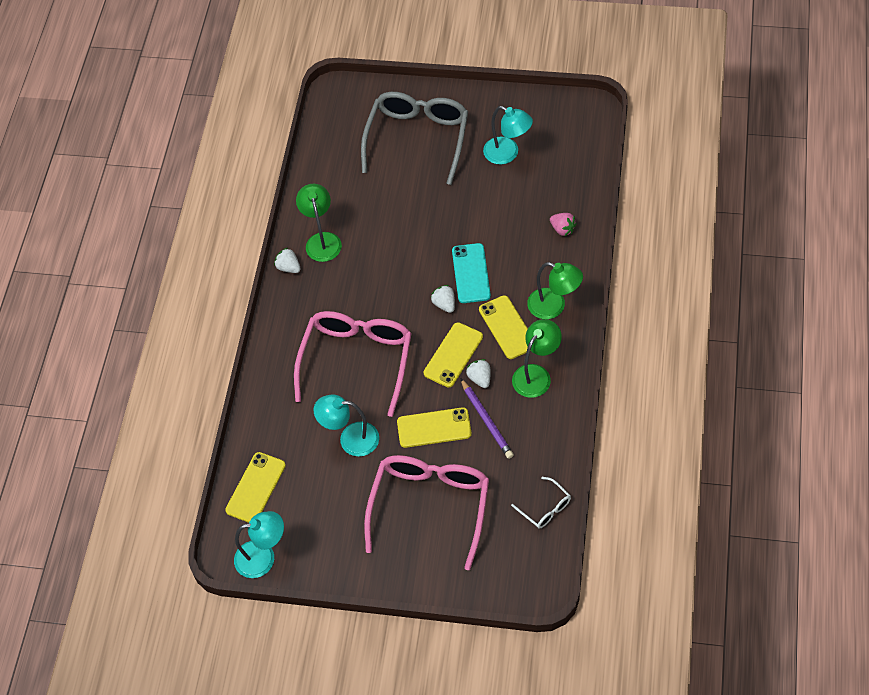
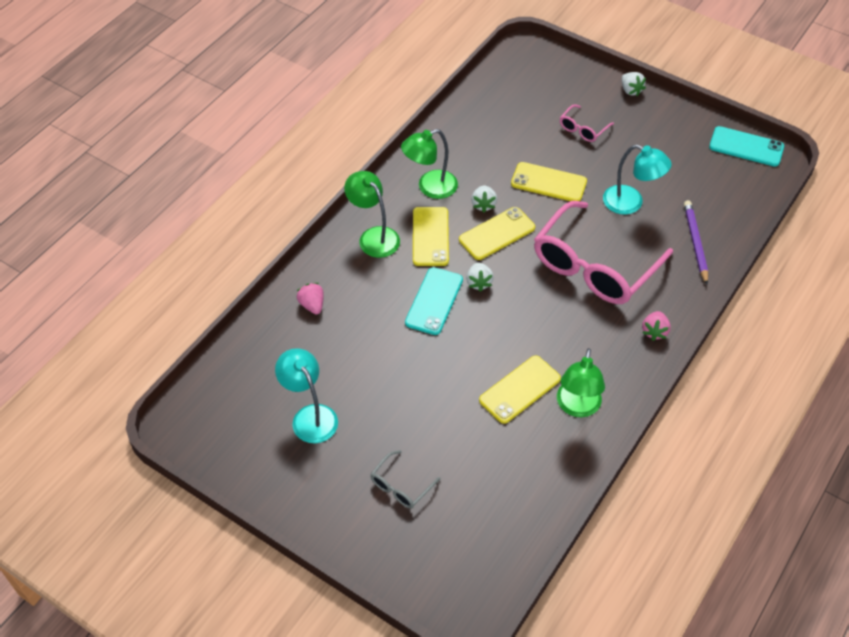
camera: 160 degrees left, 5 degrees down
yellow phone [225,452,286,523] -> yellow phone moved to [479,356,561,424]
turquoise lamp [234,511,284,578] -> turquoise phone [709,126,784,166]
white strawberry [274,248,301,273] -> white strawberry moved to [622,72,646,96]
grey glasses [361,92,468,185] -> grey glasses [370,450,440,508], size x0.43
pink glasses [364,455,489,570] -> pink glasses [560,104,614,142], size x0.43
purple pencil [460,378,514,459] -> purple pencil moved to [684,200,708,284]
white glasses [511,477,571,529] -> none
none -> pink strawberry [642,311,671,341]

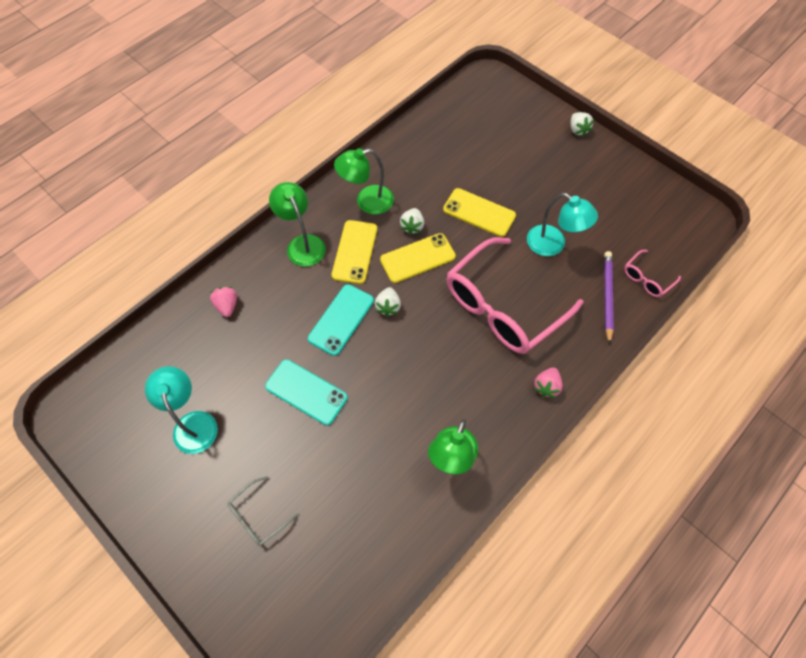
camera: 10 degrees right, 10 degrees up
yellow phone [479,356,561,424] -> none
pink glasses [560,104,614,142] -> pink glasses moved to [624,250,681,297]
turquoise phone [709,126,784,166] -> turquoise phone moved to [265,359,348,425]

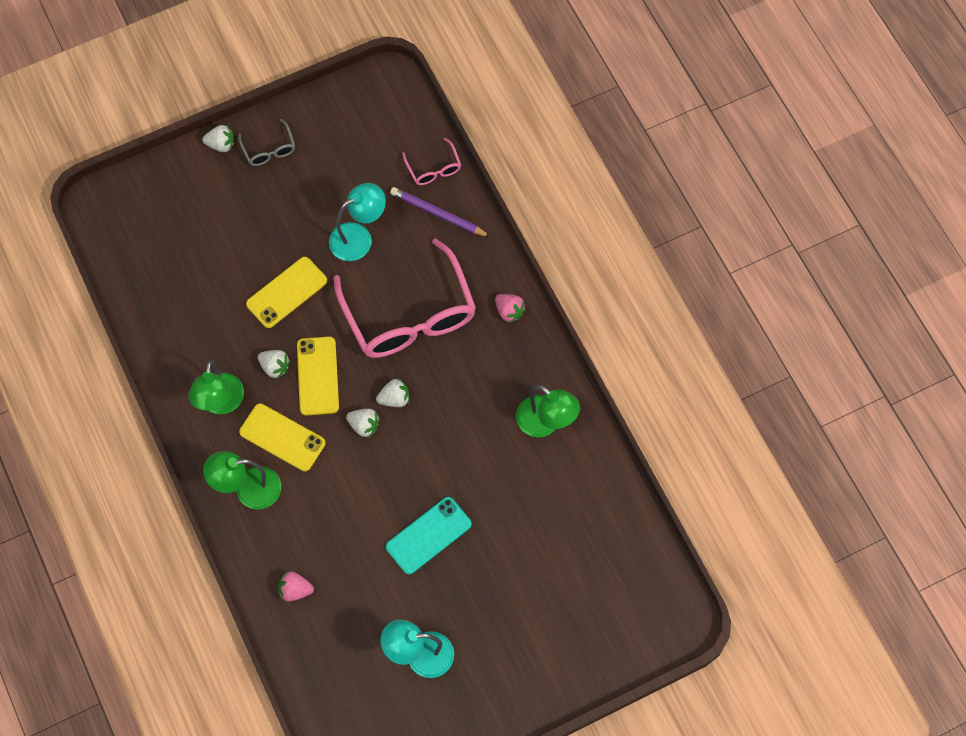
camera: 70 degrees left, 5 degrees up
grey glasses [227,476,298,546] -> grey glasses moved to [238,119,295,166]
turquoise phone [308,284,374,356] -> none
none -> white strawberry [376,378,409,407]

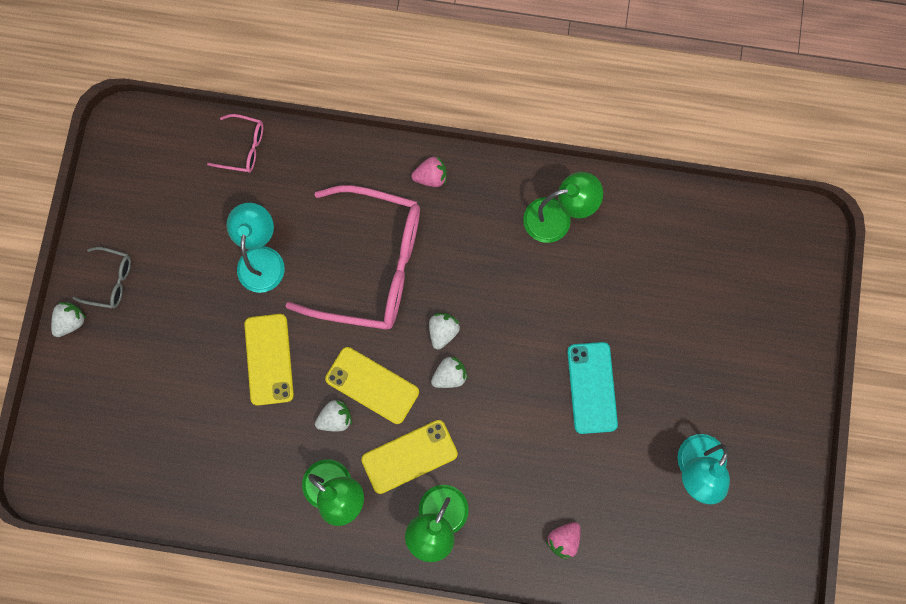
camera: 55 degrees left, 10 degrees up
purple pencil [390,187,491,237] -> none

